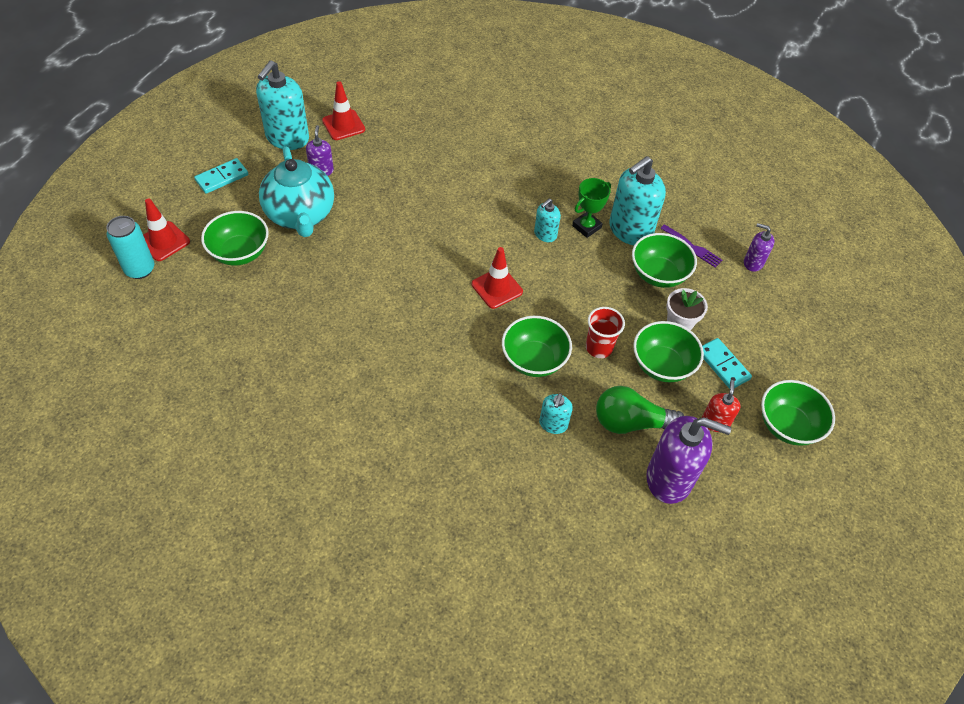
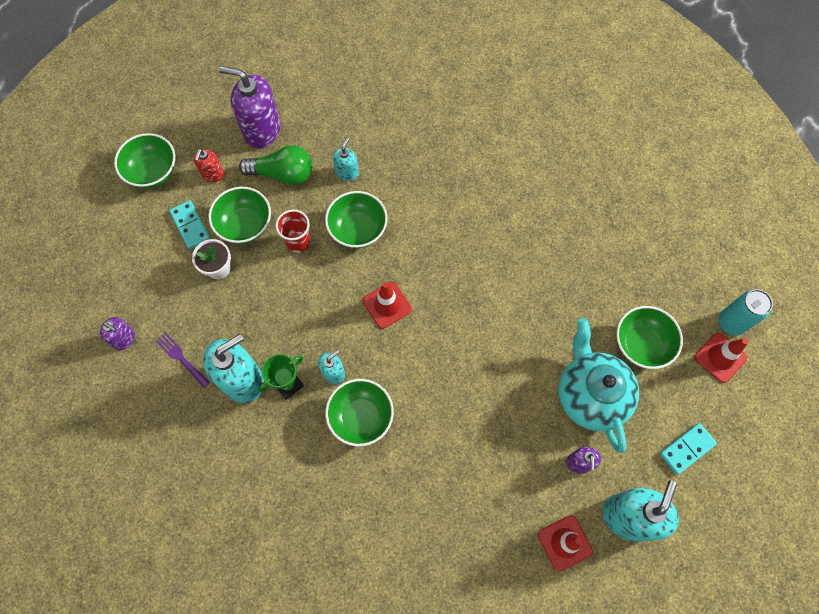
camera: 175 degrees left, 15 degrees up
green bowl [632,233,697,288] -> green bowl moved to [325,379,394,446]

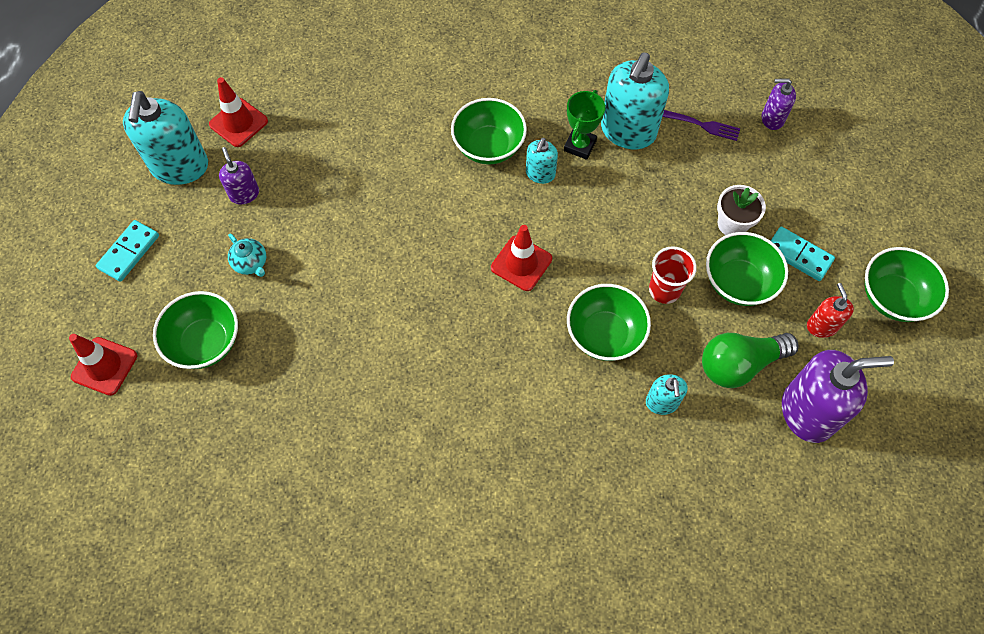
camera: 155 degrees right, 5 degrees down
turquoise teapot [558,318,639,453] -> turquoise teapot [228,233,266,277], size x0.41
turquoise can [719,289,773,335] -> none

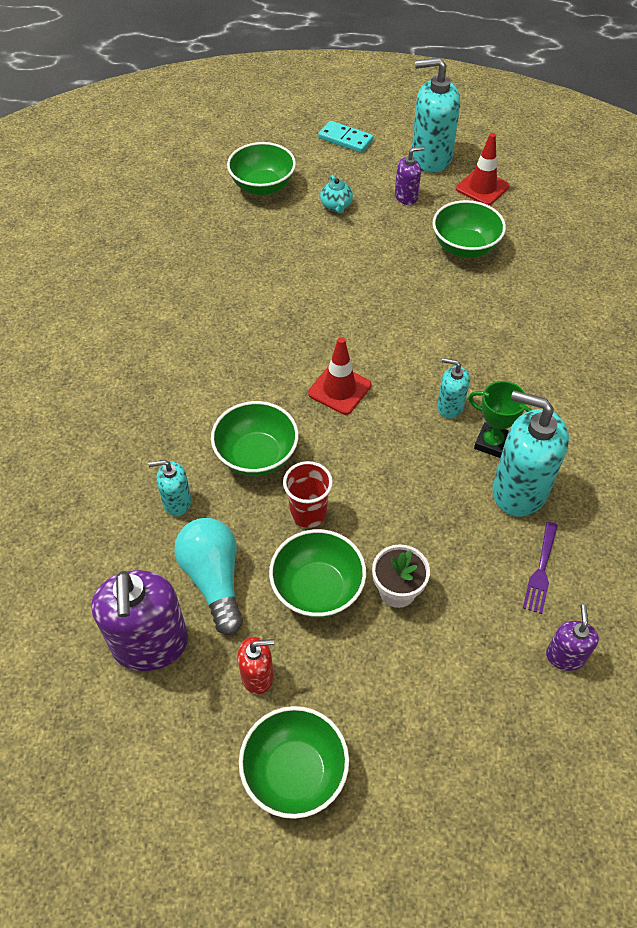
camera: 90 degrees right, 10 degrees down
red traffic cone [69,334,137,396] -> none
turquoise teapot [228,233,266,277] -> turquoise teapot turned 60 degrees counterclockwise [320,175,353,213]
green bowl [451,98,527,165] -> green bowl moved to [433,200,506,258]
green light bulb [702,333,799,388] -> turquoise light bulb [174,518,243,635]
turquoise domino [771,227,835,281] -> none

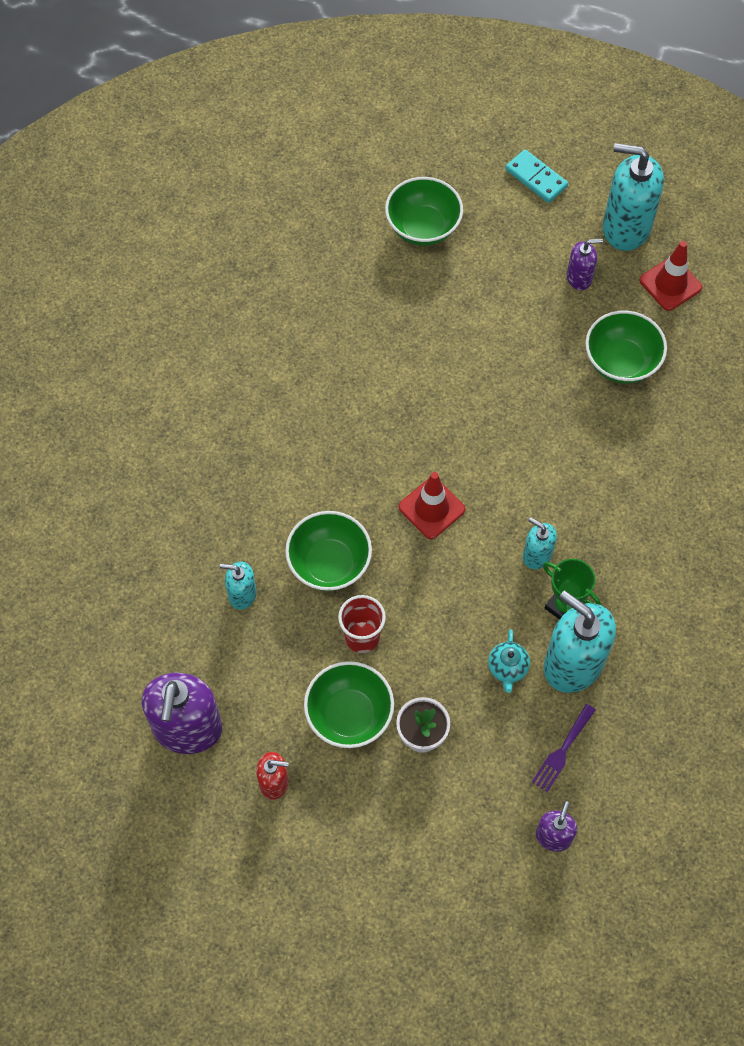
camera: 15 degrees right, 10 degrees up
turquoise light bulb [174,518,243,635] -> none
green bowl [239,706,349,819] -> none
turquoise teapot [320,175,353,213] -> turquoise teapot moved to [488,629,530,693]

